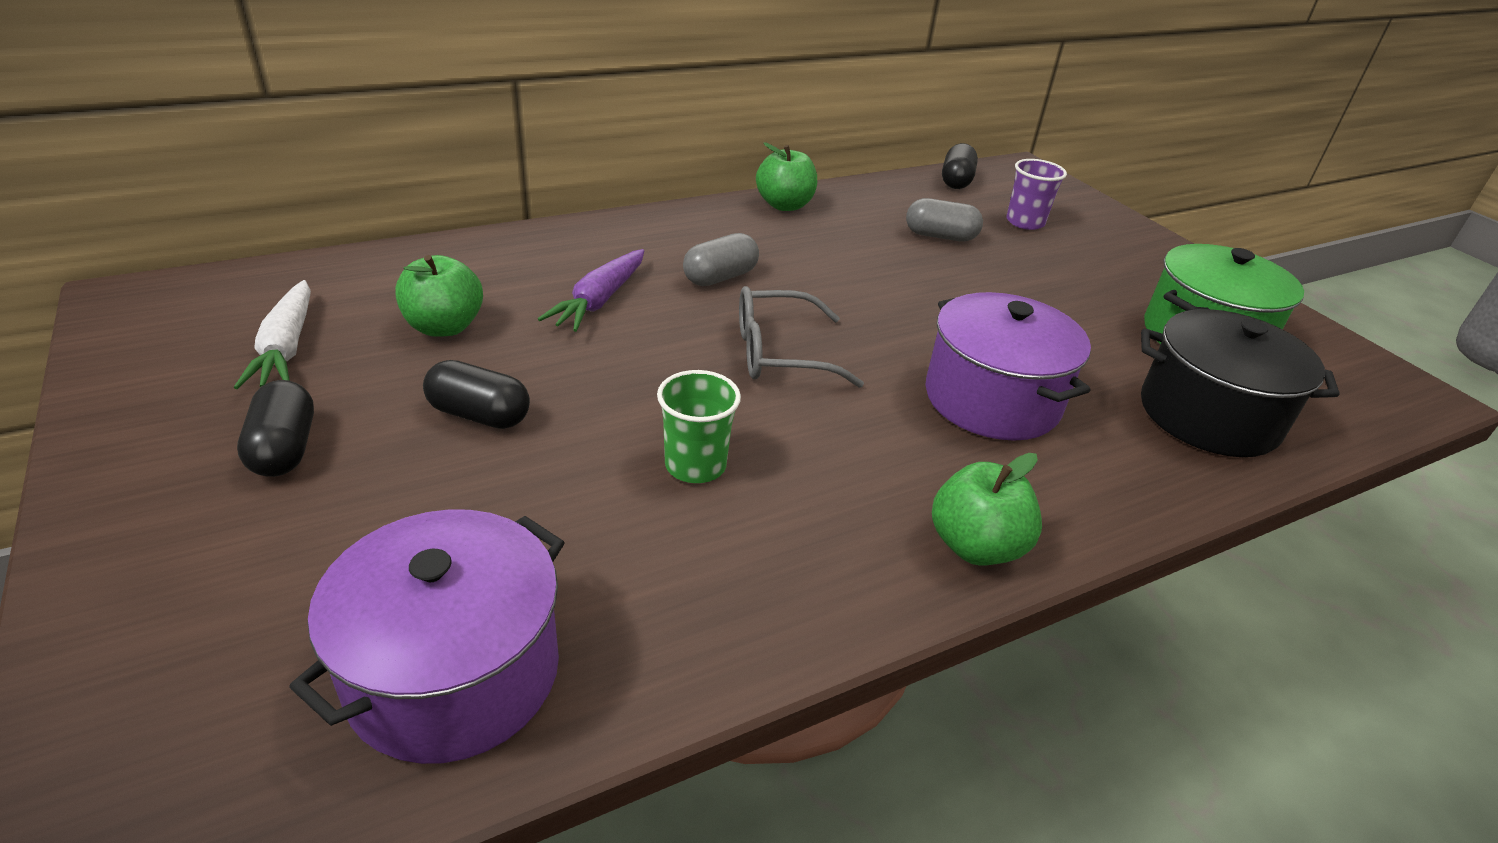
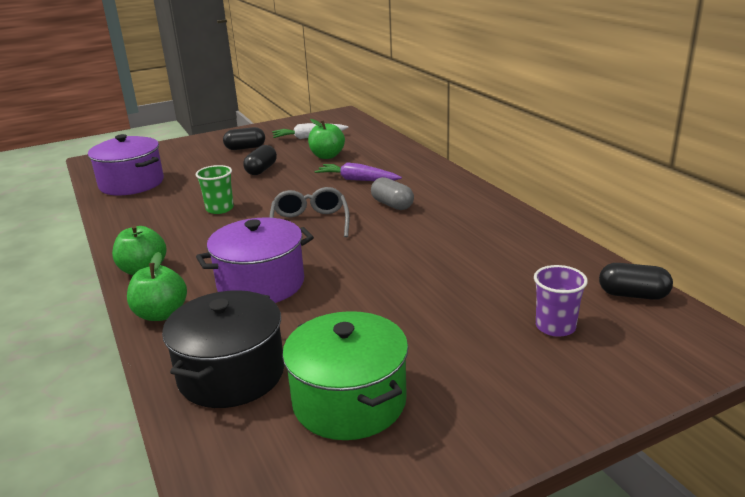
camera: 95 degrees right, 10 degrees down
green apple [756,142,817,211] -> green apple moved to [127,252,187,321]
grey capsule [906,198,983,242] -> none

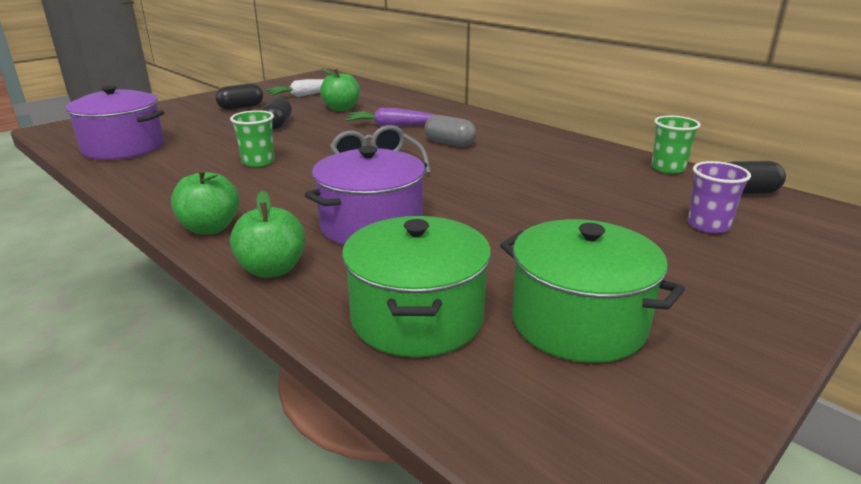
camera: 20 degrees left, 0 degrees up
black pot [162,290,284,408] -> green pot [342,216,491,357]
none -> green cup [651,116,701,174]

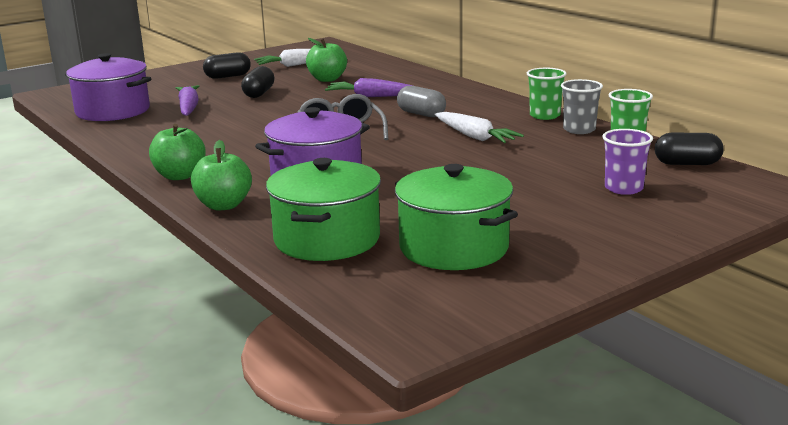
camera: 10 degrees right, 5 degrees down
green cup [230,110,275,167] -> green cup moved to [527,68,566,120]
none -> purple carrot [176,85,199,116]
none -> white carrot [434,112,524,143]
none -> grey cup [561,79,603,134]

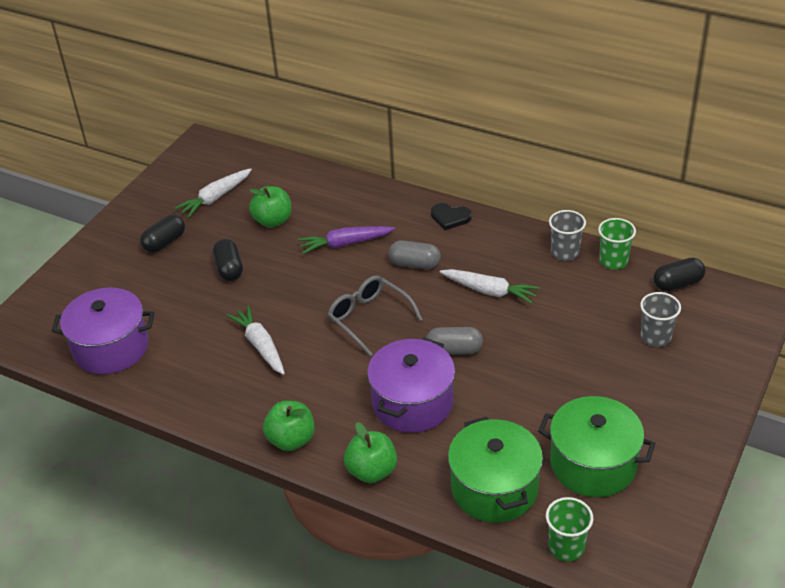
camera: 25 degrees left, 20 degrees up
purple carrot [176,85,199,116] -> none
green cup [527,68,566,120] -> green cup moved to [546,497,593,561]
purple cup [602,129,653,195] -> grey cup [640,292,681,347]
none -> white carrot [226,305,285,375]
none -> grey capsule [426,327,483,355]
none -> black heart [431,203,472,230]

